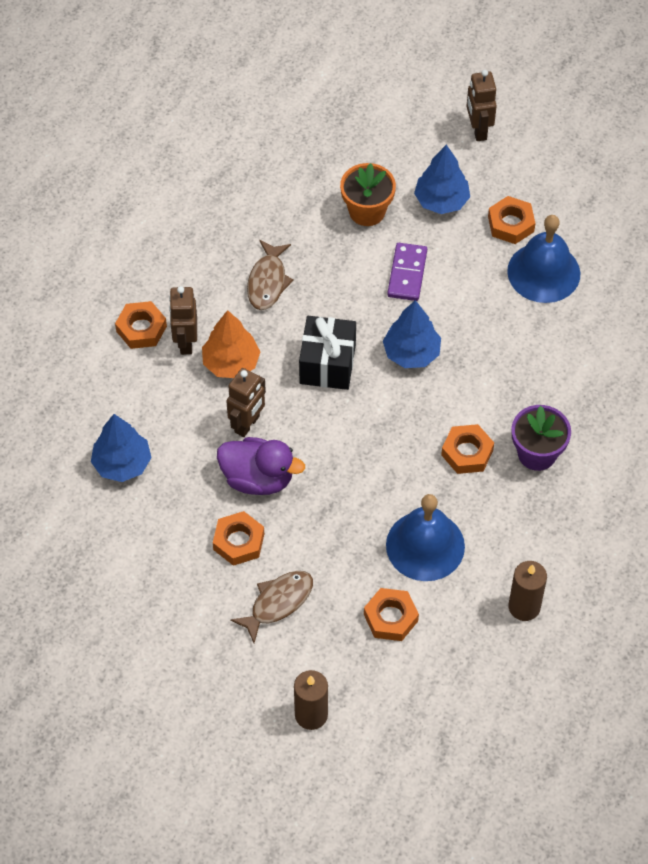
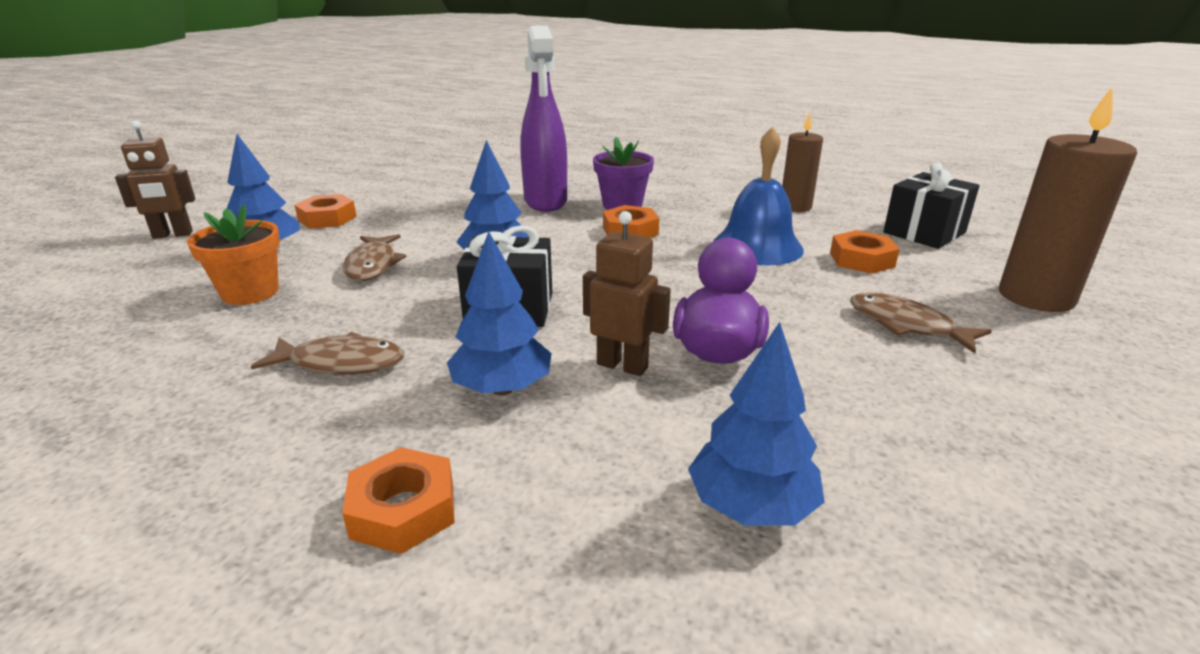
camera: 95 degrees left, 30 degrees down
brown robot [169,286,197,355] -> none
orange tree [202,310,261,378] -> blue tree [447,231,551,395]
orange nut [213,511,264,566] -> none
brown candle [294,670,328,730] -> brown candle [999,87,1137,312], size x1.63
purple domino [387,243,427,301] -> brown fish [343,234,407,281]
blue bell [507,215,580,303] -> none
none -> purple spray bottle [521,26,567,212]
none -> black gift [883,162,980,249]

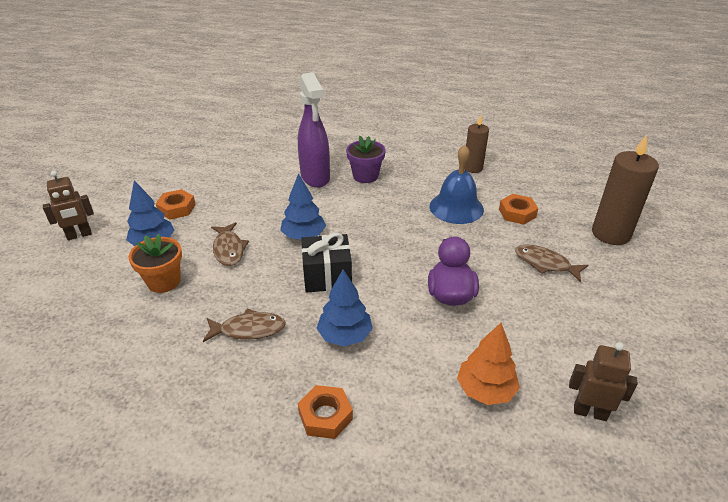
camera: 10 degrees left, 10 degrees up
brown robot [583,211,671,376] -> brown robot moved to [569,342,638,421]
orange nut [603,205,659,238] -> none
blue tree [688,322,824,526] -> orange tree [457,323,520,405]
black gift [883,162,980,249] -> none

